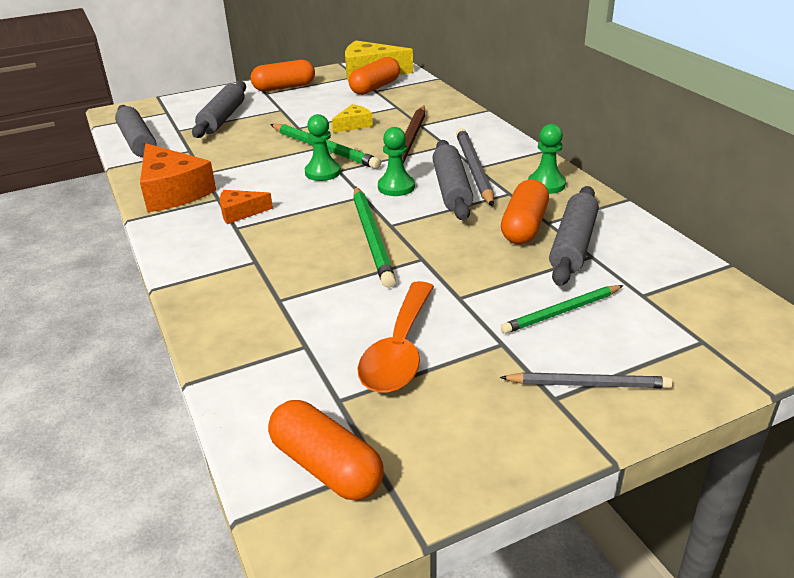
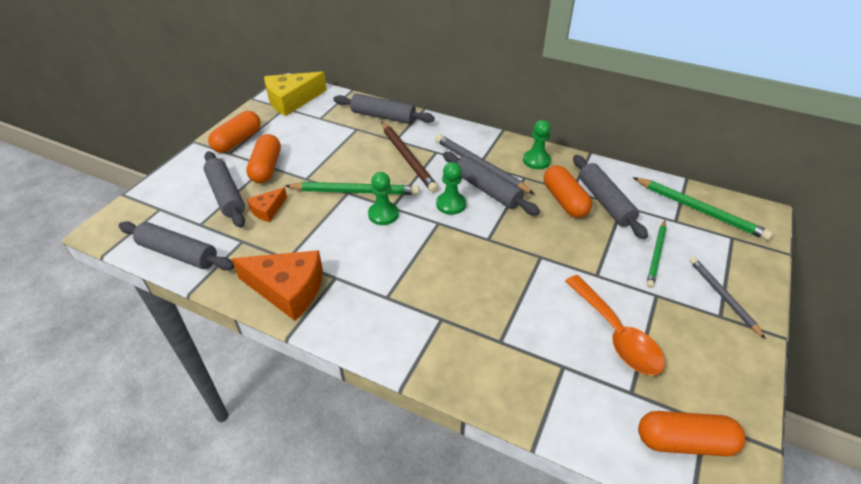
camera: 40 degrees left, 10 degrees up
orange cheese [220,190,273,224] -> orange cheese moved to [247,187,287,222]
yellow cheese [332,104,373,133] -> none
orange capsule [349,57,400,95] -> orange capsule moved to [246,134,281,183]
green pencil [353,186,396,288] -> green pencil moved to [633,177,773,241]
grey pencil [500,372,673,388] -> grey pencil turned 75 degrees counterclockwise [690,257,766,339]
none -> grey rolling pin [333,94,435,124]

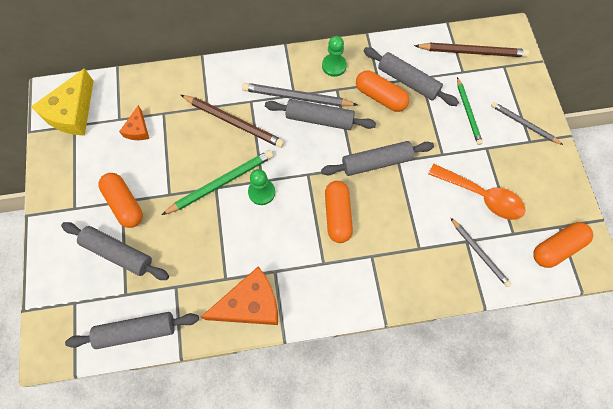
camera: 35 degrees left, 25 degrees up
orange capsule [208,111,261,153] -> orange capsule moved to [325,181,353,243]
orange cheese [247,187,287,222] -> orange cheese moved to [119,105,149,140]
grey rolling pin [333,94,435,124] -> grey rolling pin moved to [321,141,434,176]
green pawn [436,162,466,215] -> none
green pencil [633,177,773,241] -> brown pencil [414,43,529,57]
none -> grey pencil [451,218,511,287]

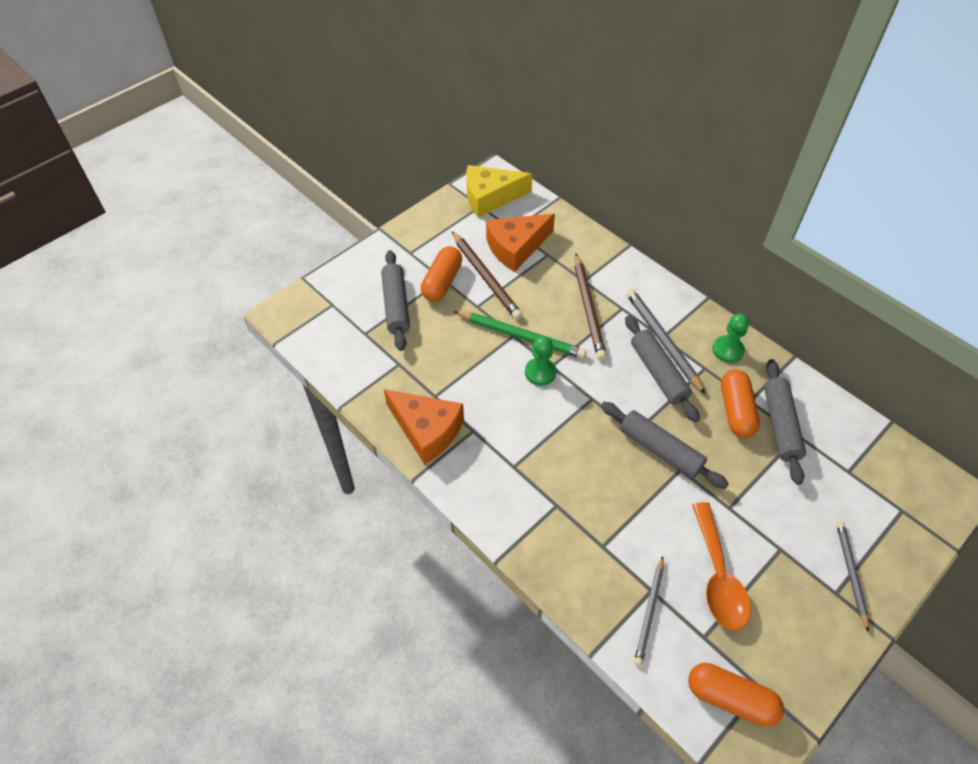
camera: 55 degrees right, 15 degrees down
grey rolling pin [65,312,199,349] -> none
orange cheese [119,105,149,140] -> orange cheese [486,214,555,272], size x1.90
orange capsule [325,181,353,243] -> none
brown pencil [414,43,529,57] -> brown pencil moved to [452,231,522,320]
green pencil [457,77,483,145] -> none

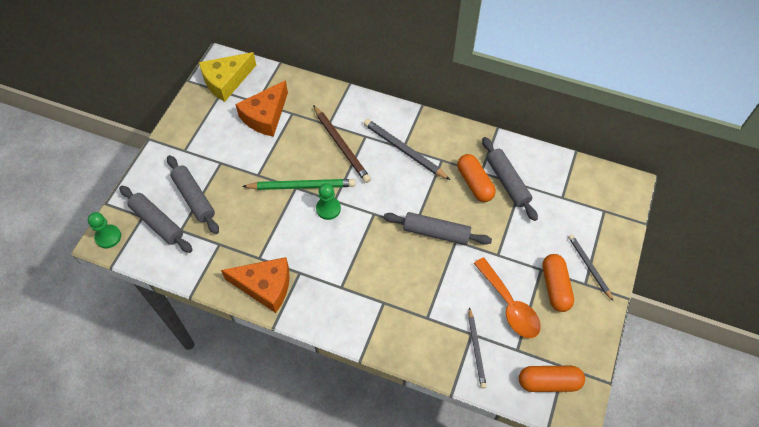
camera: 25 degrees left, 5 degrees up
orange capsule [421,246,462,301] -> orange capsule moved to [542,254,574,312]
brown pencil [452,231,522,320] -> none
grey rolling pin [625,316,700,422] -> grey rolling pin moved to [119,186,192,253]
green pawn [712,314,749,363] -> green pawn moved to [88,212,121,248]

